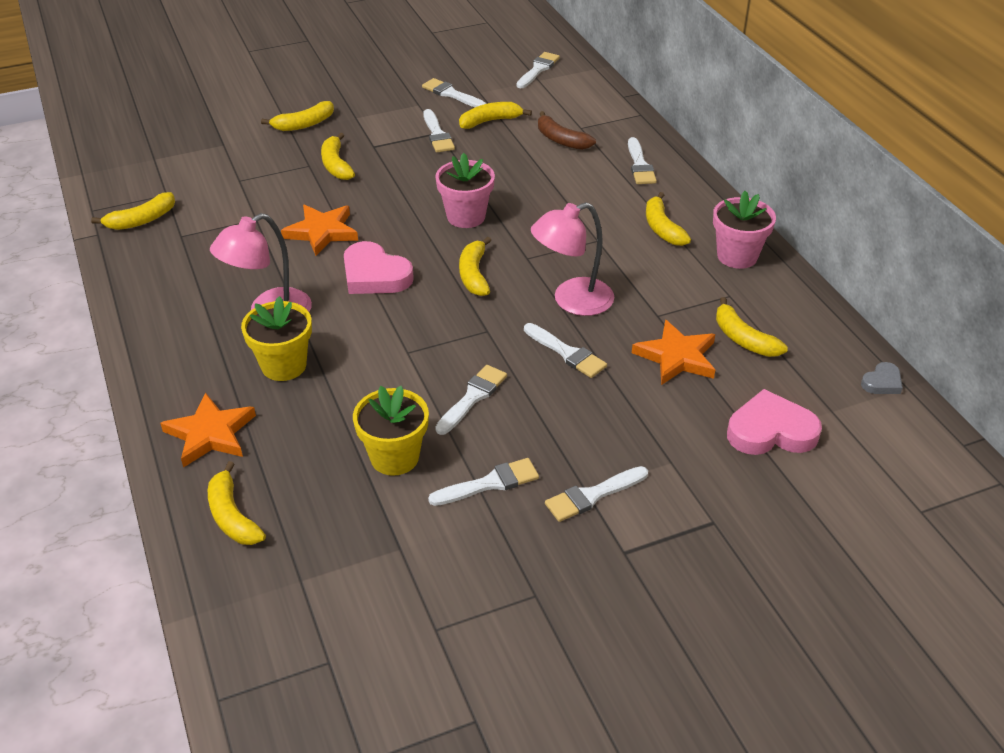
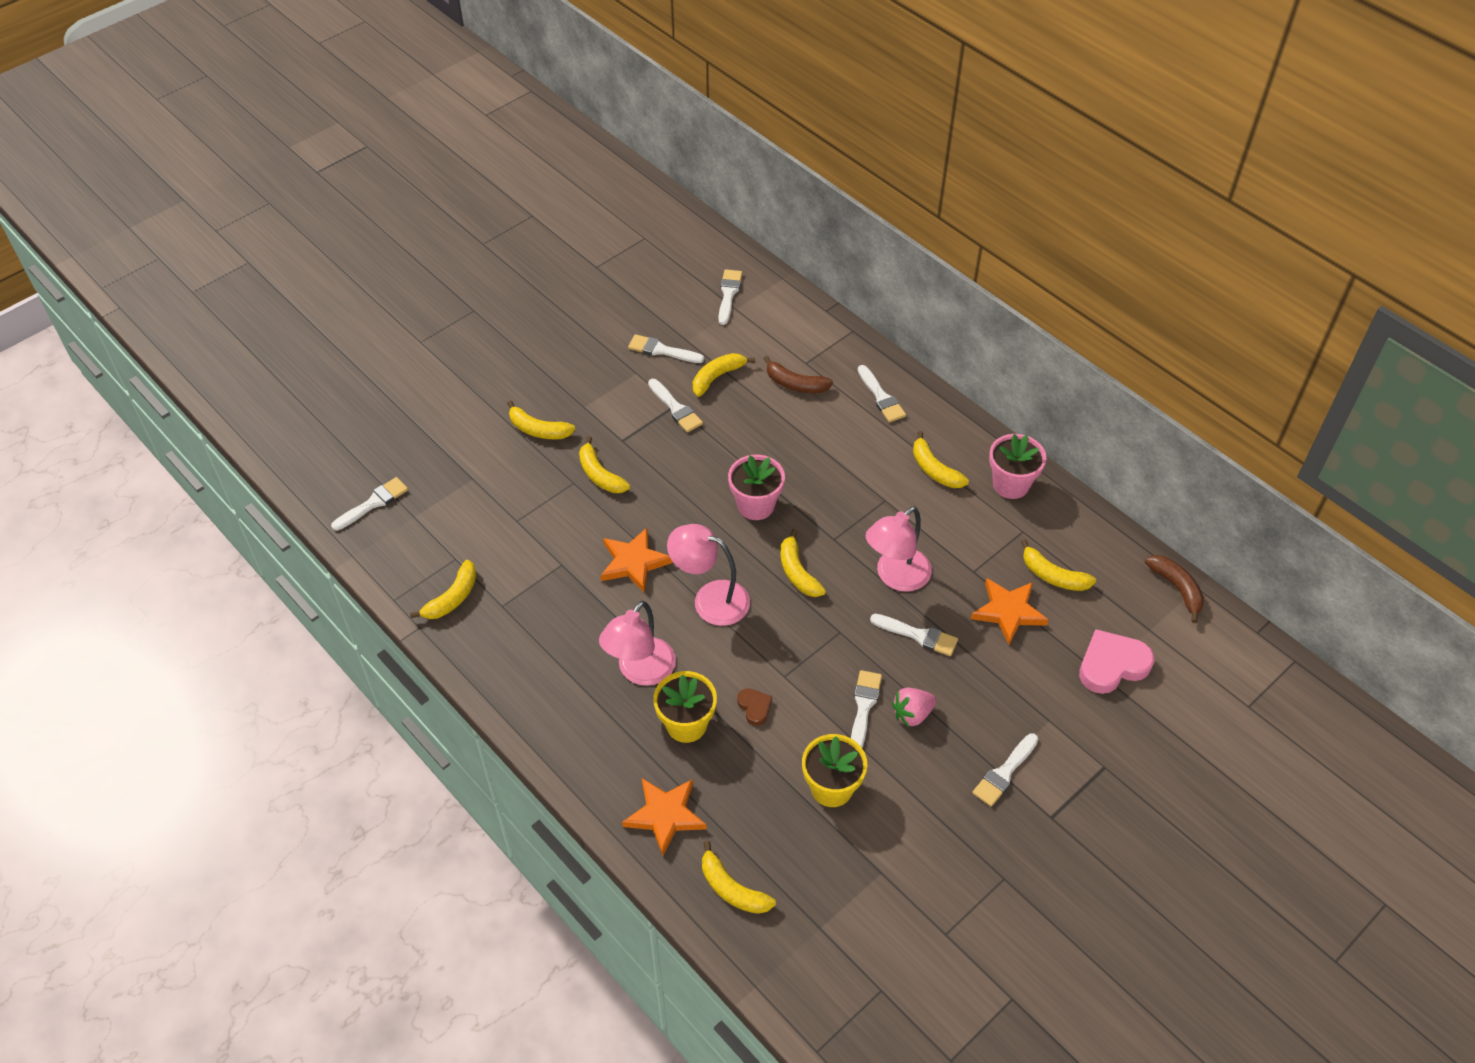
camera: 20 degrees left, 10 degrees up
yellow banana [261,101,334,131] -> yellow banana turned 75 degrees clockwise [507,401,575,439]
pink heart [344,241,414,294] -> pink lamp [667,524,750,626]
white brush [428,458,539,506] -> white brush moved to [331,477,408,531]
grey heart [861,362,903,394] -> brown banana [1145,555,1204,623]
none -> brown heart [737,688,772,726]
none -> pink strawberry [892,688,937,727]

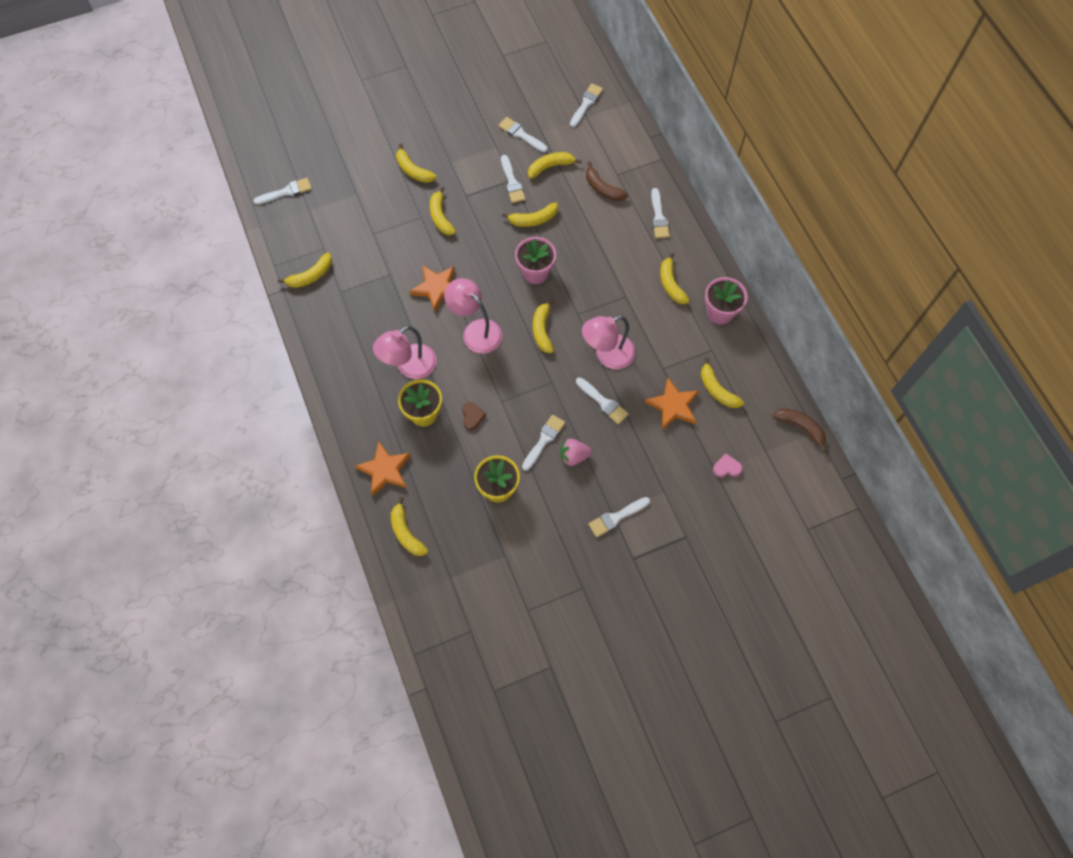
camera: 20 degrees right, 15 degrees up
pink heart [1079,629,1154,694] -> pink heart [713,454,742,478], size x0.52
brown banana [1145,555,1204,623] -> brown banana turned 45 degrees counterclockwise [773,408,827,453]
none -> yellow banana [502,202,558,227]

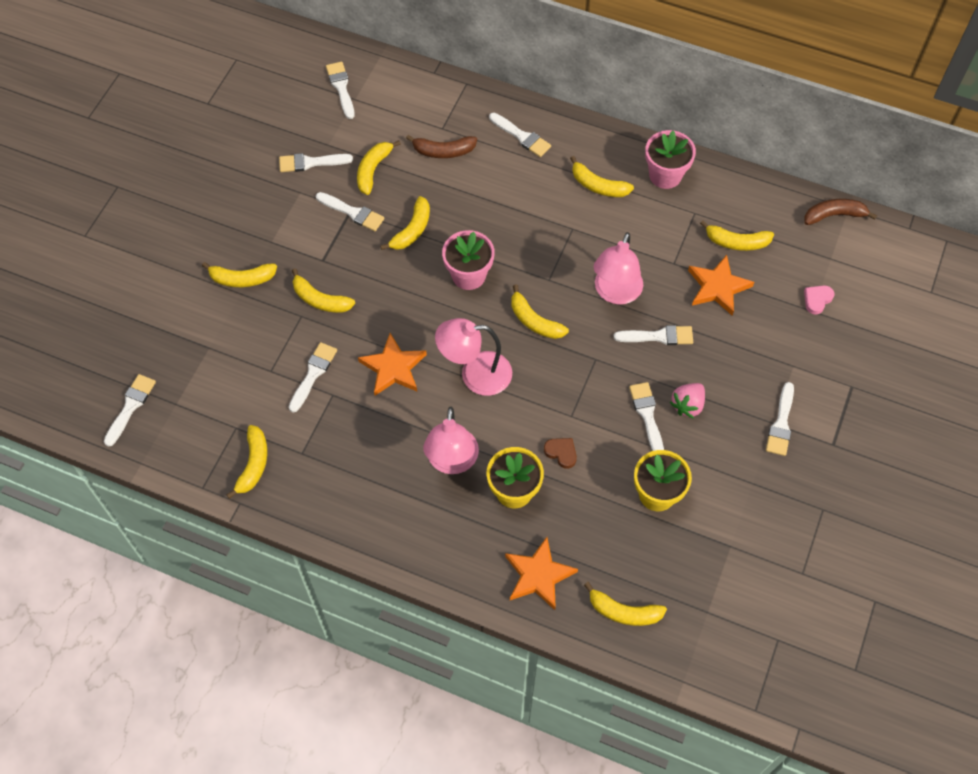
camera: 45 degrees left, 5 degrees down
none -> white brush [289,342,337,412]

